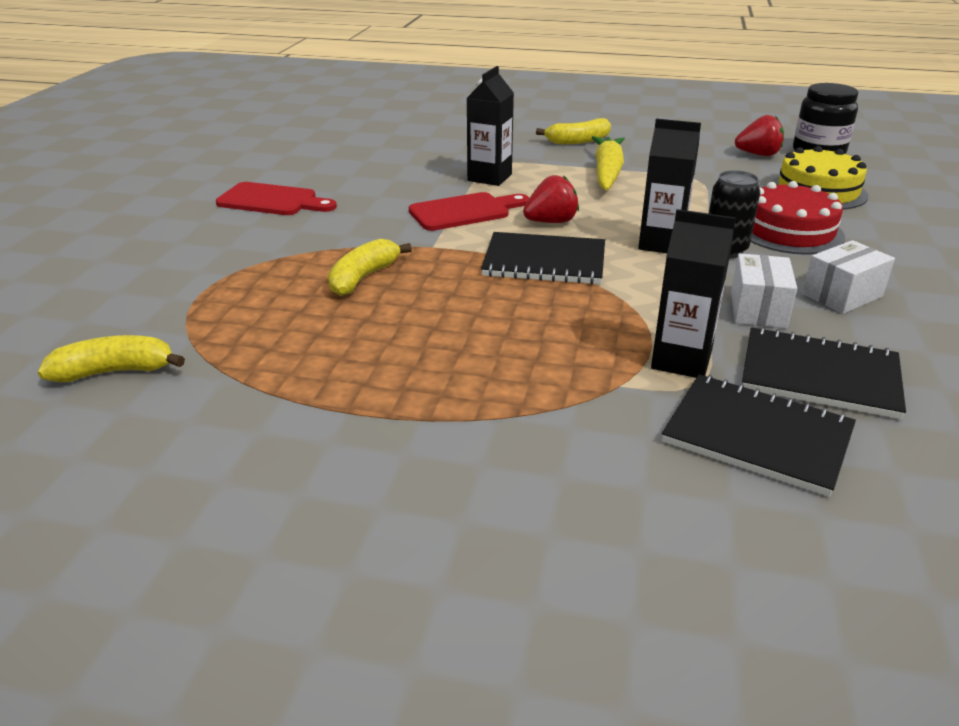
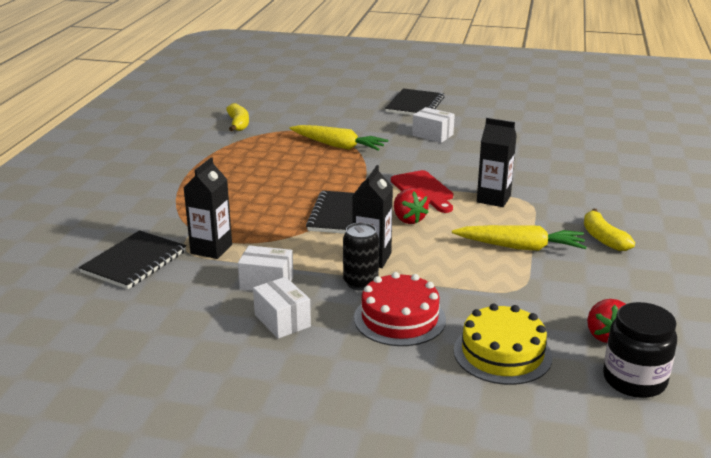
camera: 90 degrees right, 5 degrees down
red cutting board [216,182,337,215] -> white box [412,107,455,143]
yellow banana [328,239,412,296] -> none
black notebook [742,327,906,419] -> black notebook moved to [385,88,445,115]
none -> yellow carrot [290,125,388,151]

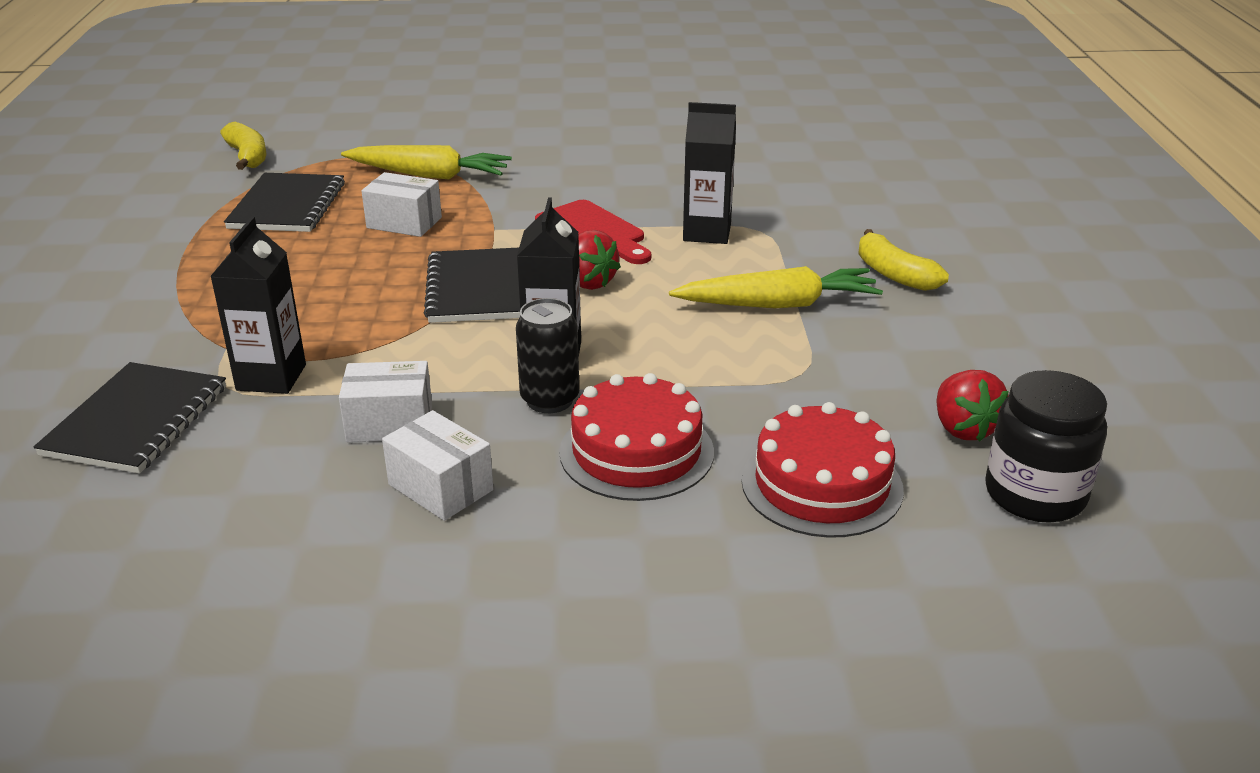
camera: 15 degrees left, 5 degrees up
black notebook [385,88,445,115] -> black notebook moved to [224,173,345,232]
white box [412,107,455,143] -> white box moved to [362,172,442,237]
yellow cake [454,304,552,385] -> red cake [741,402,904,538]

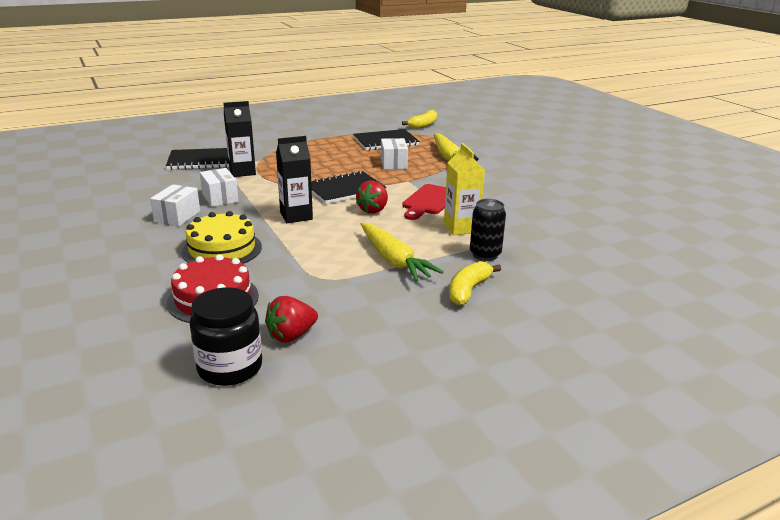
camera: 65 degrees right, 5 degrees down
black can [516,298,579,413] -> black can moved to [470,199,506,261]
red cake [559,373,714,501] -> yellow cake [182,211,262,264]
black carton [683,102,736,244] -> yellow carton [444,143,485,235]

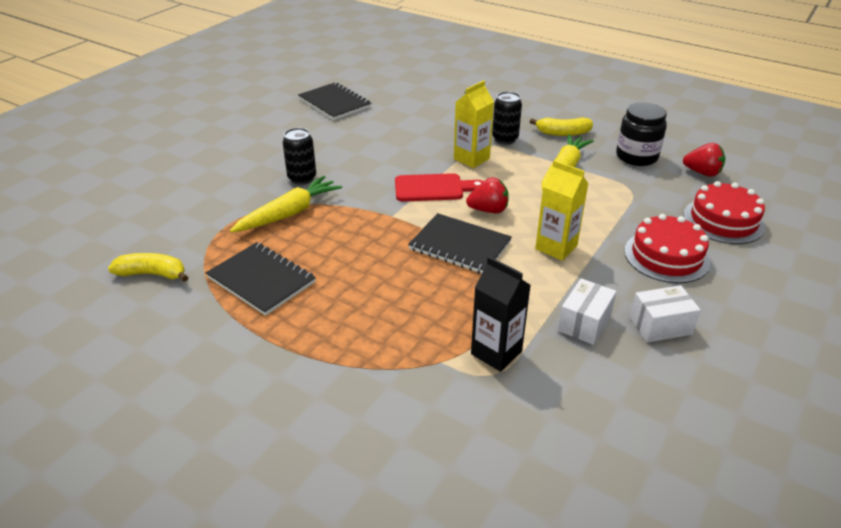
camera: 120 degrees left, 10 degrees up
black notebook [166,148,229,170] -> black notebook moved to [298,82,371,120]
yellow cake [182,211,262,264] -> red cake [624,214,710,283]
black jar [190,287,262,386] -> black jar moved to [616,102,667,166]
black carton [276,136,313,223] -> yellow carton [535,160,588,261]
white box [381,138,408,169] -> none
none -> black can [283,128,316,185]

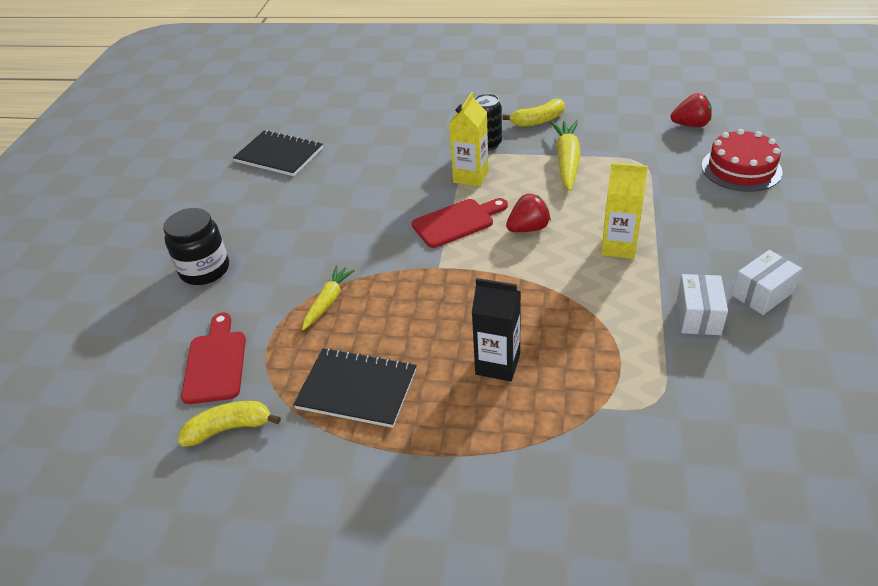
camera: 20 degrees left, 5 degrees up
yellow carrot [230,176,342,233] -> yellow carrot [302,266,355,330], size x0.64
black can [283,128,316,185] -> none
black notebook [408,213,512,273] -> none
black carton [471,257,531,372] -> black carton moved to [472,278,521,381]
black jar [616,102,667,166] -> black jar moved to [163,208,229,285]
red cake [624,214,710,283] -> none
none -> red cutting board [181,312,246,404]

